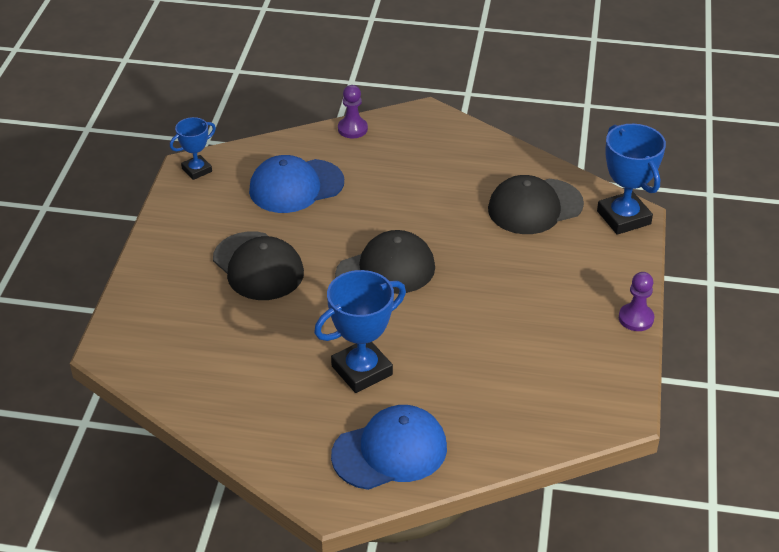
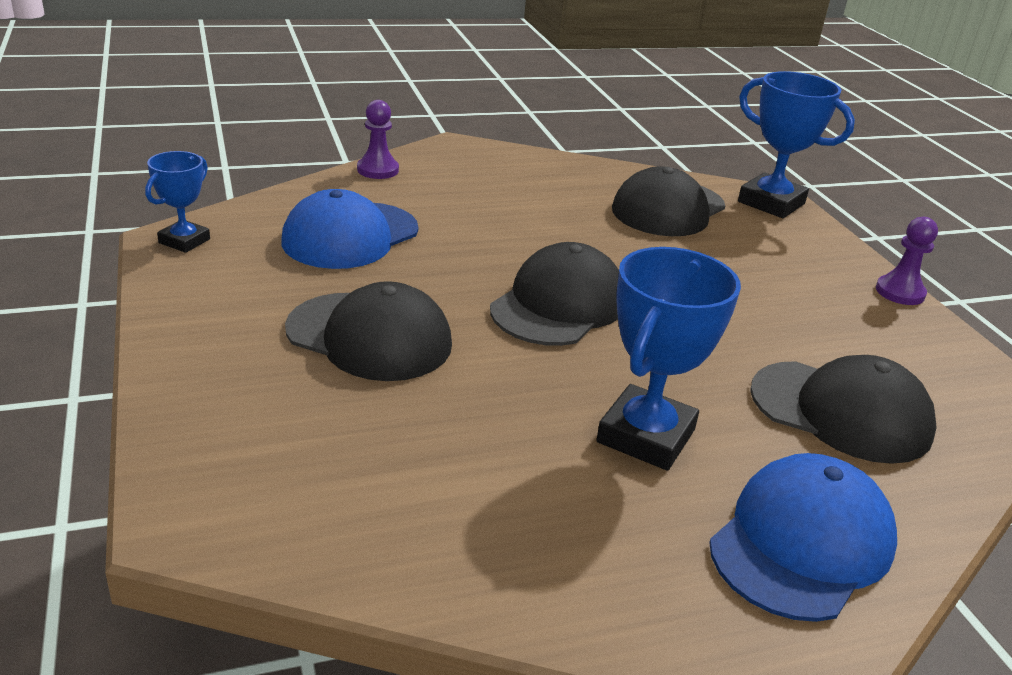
camera: 30 degrees left, 10 degrees down
none -> black cap [750,355,937,464]

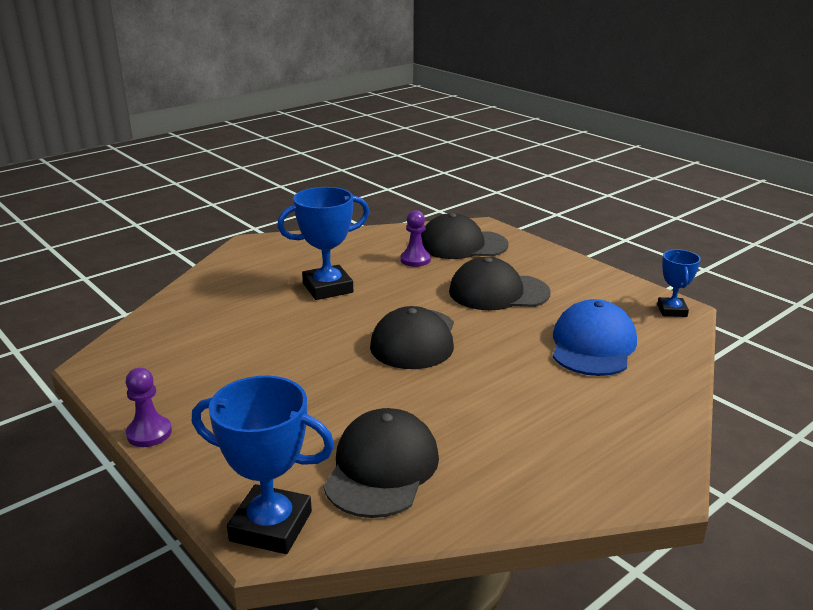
camera: 160 degrees right, 5 degrees down
purple pawn [357,100,399,179] -> purple pawn moved to [401,210,431,267]
blue trophy [596,247,741,471] -> blue trophy turned 60 degrees clockwise [277,187,370,300]
blue cap [709,453,897,622] -> none
black cap [750,355,937,464] -> black cap moved to [421,213,509,259]

